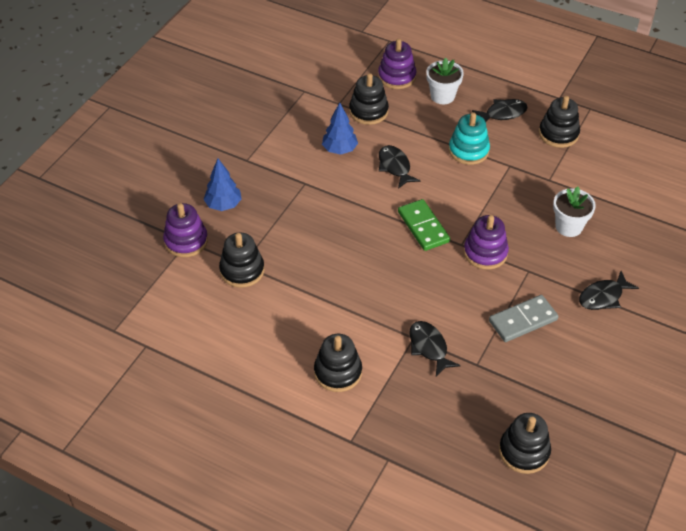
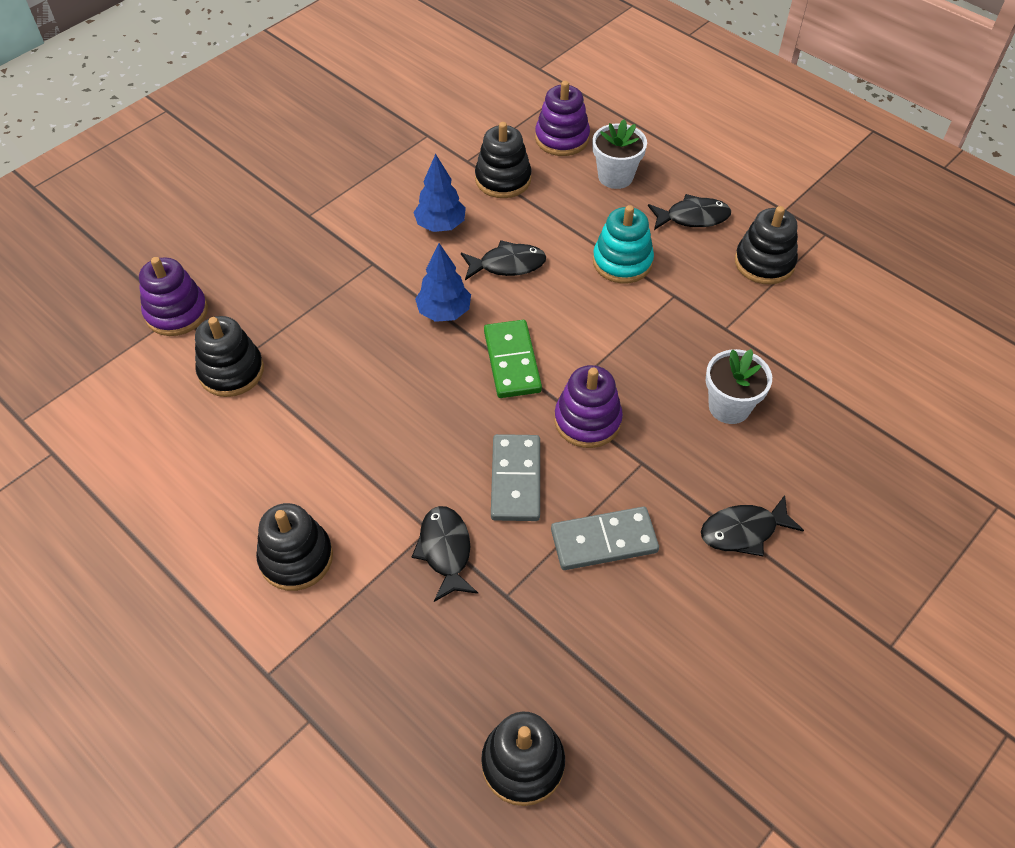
camera: 15 degrees right, 5 degrees up
blue tree [203,159,242,211] -> blue tree moved to [415,243,471,322]
black fish [379,145,421,189] -> black fish turned 90 degrees clockwise [461,240,546,280]
none -> grey domino [491,434,540,521]

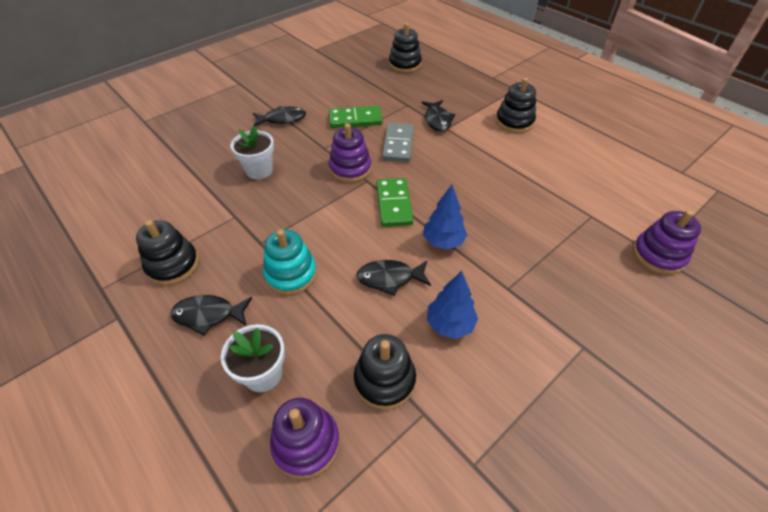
camera: 175 degrees left, 5 degrees down
black stacking toy [195,316,264,397] -> none
grey domino [551,507,659,570] -> green domino [329,106,383,128]

